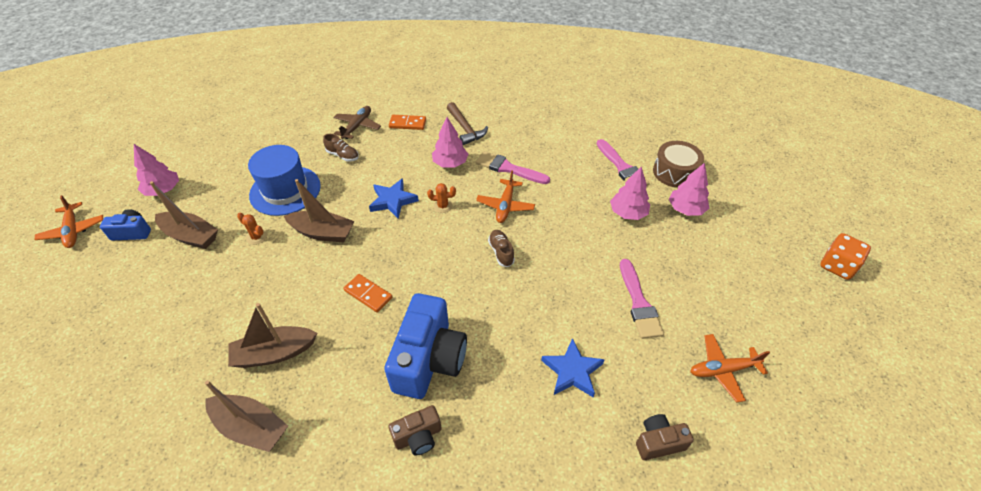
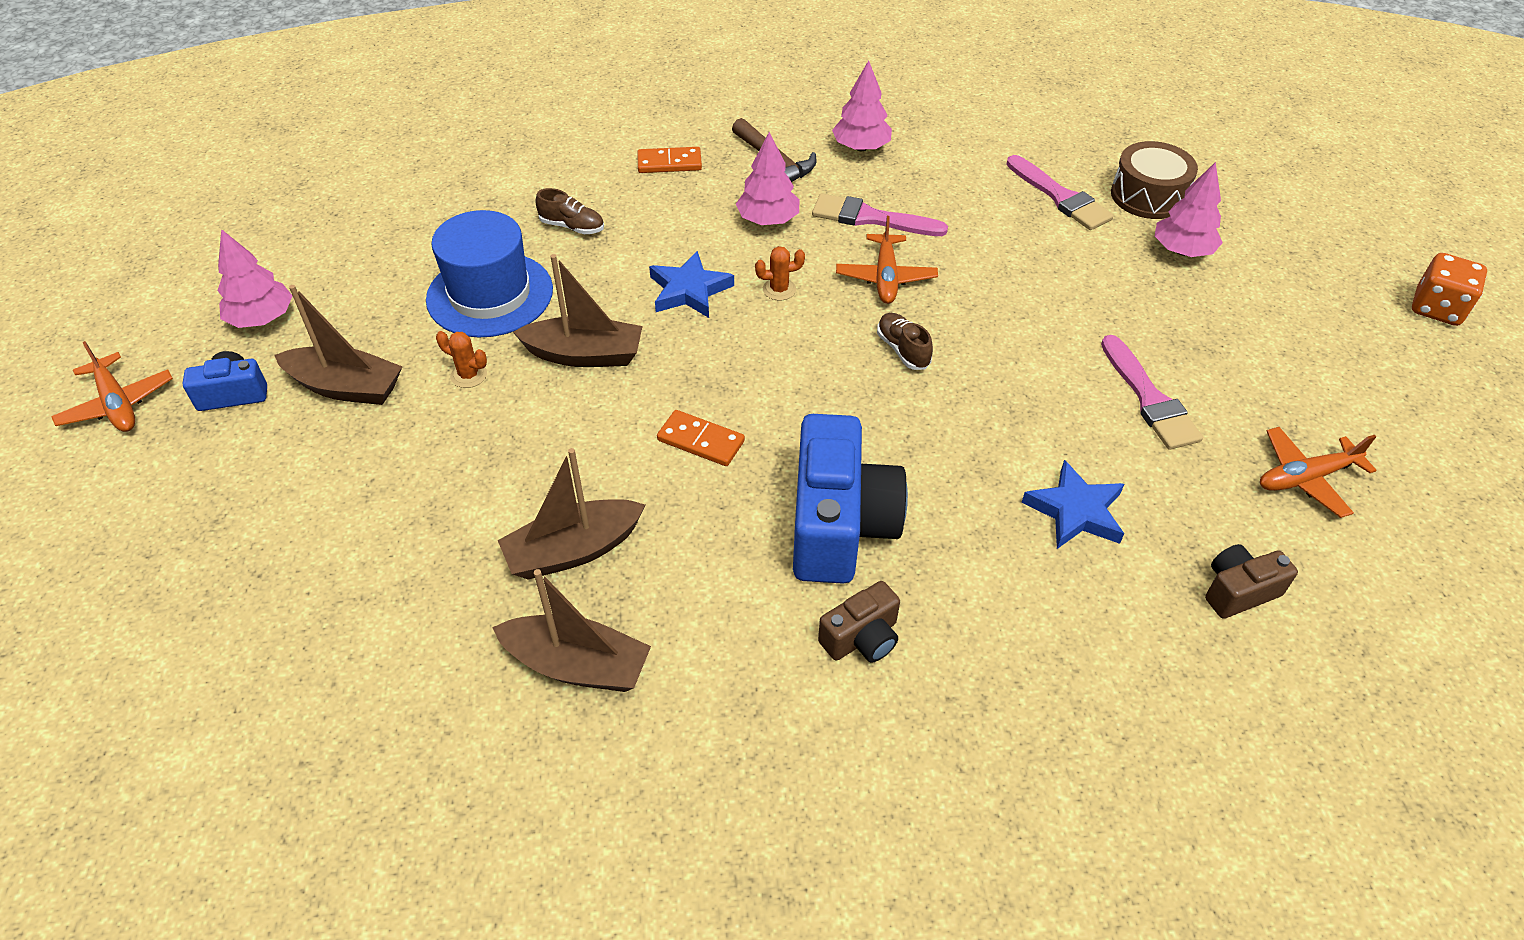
camera: 10 degrees left, 0 degrees up
brown plane [334,106,381,139] -> none
pink tree [610,167,650,220] -> pink tree moved to [832,60,892,151]

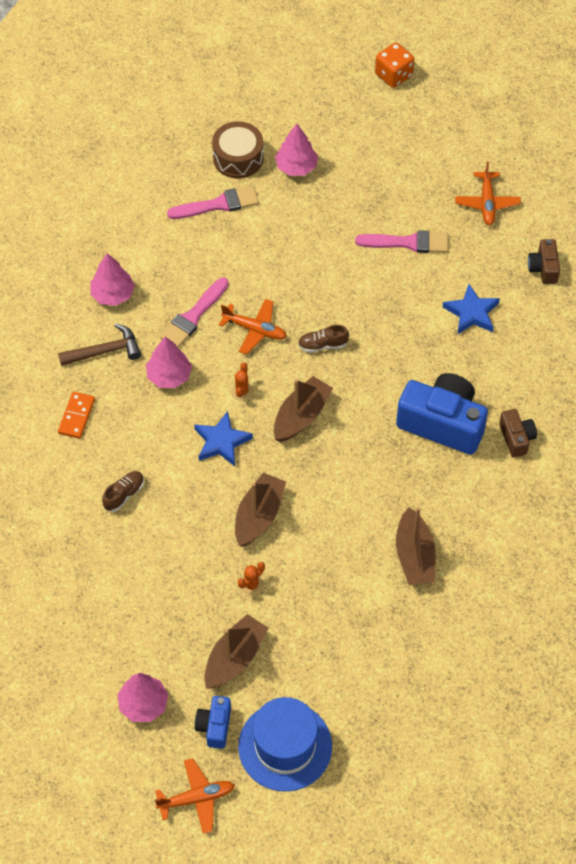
camera: 70 degrees left, 10 degrees up
blue hat [426,210,553,337] -> blue hat moved to [238,697,332,792]
brown boat [492,569,651,692] -> brown boat moved to [274,376,333,442]
orange domino [657,410,745,466] -> none

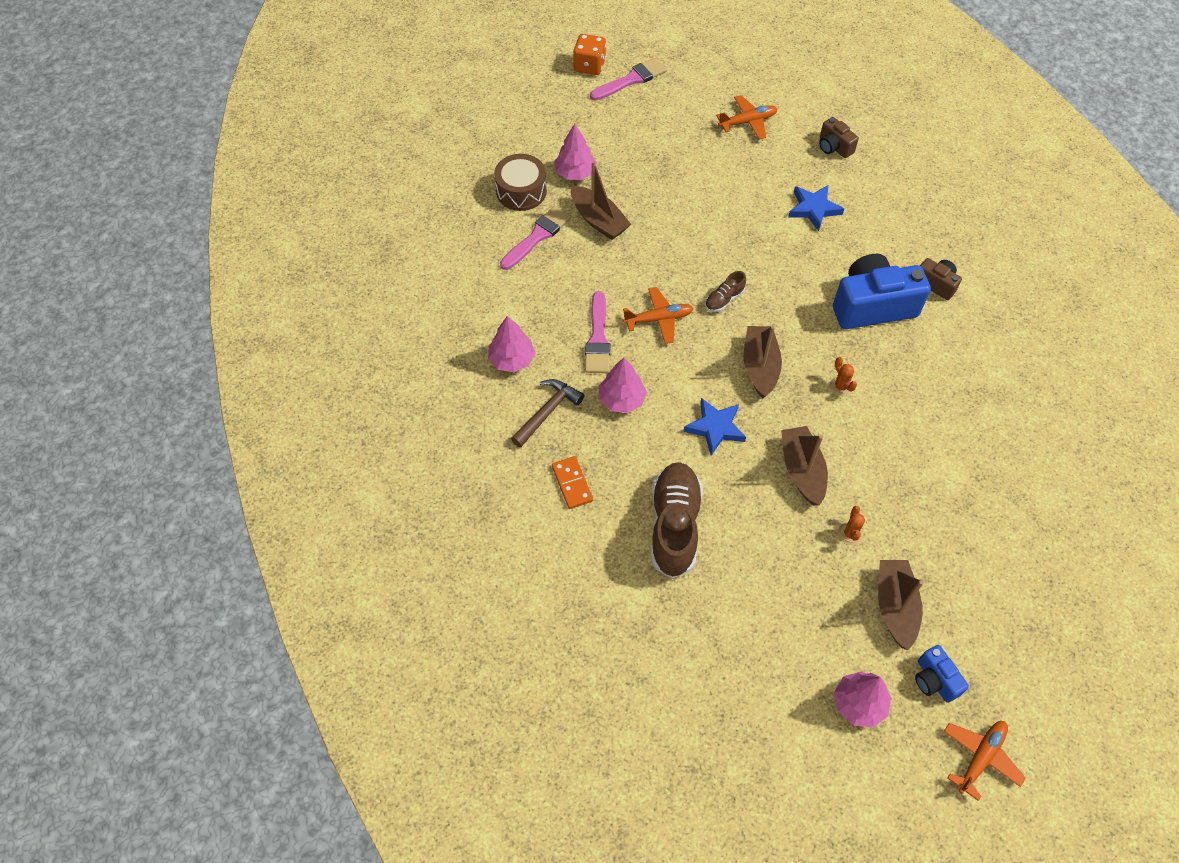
camera: 35 degrees left, 0 degrees up
brown shoe [102,471,144,512] -> brown shoe [651,462,703,578], size x2.15
orange cactus [231,363,254,401] -> orange cactus moved to [829,357,857,397]
blue hat [238,697,332,792] -> none
pink brush [355,230,448,253] -> pink brush moved to [590,58,666,101]
brown boat [396,507,436,585] -> brown boat moved to [571,161,631,240]
orange plane [455,162,521,225] -> orange plane turned 75 degrees counterclockwise [716,95,778,140]

